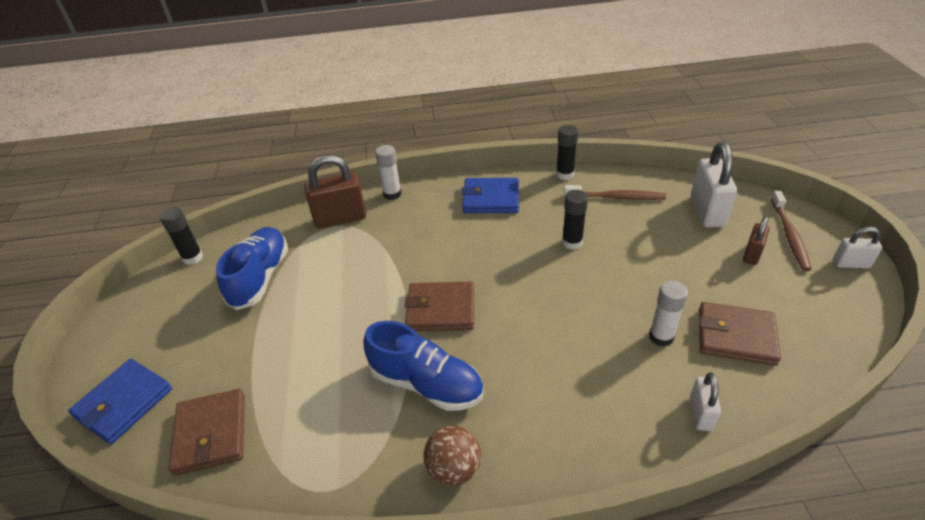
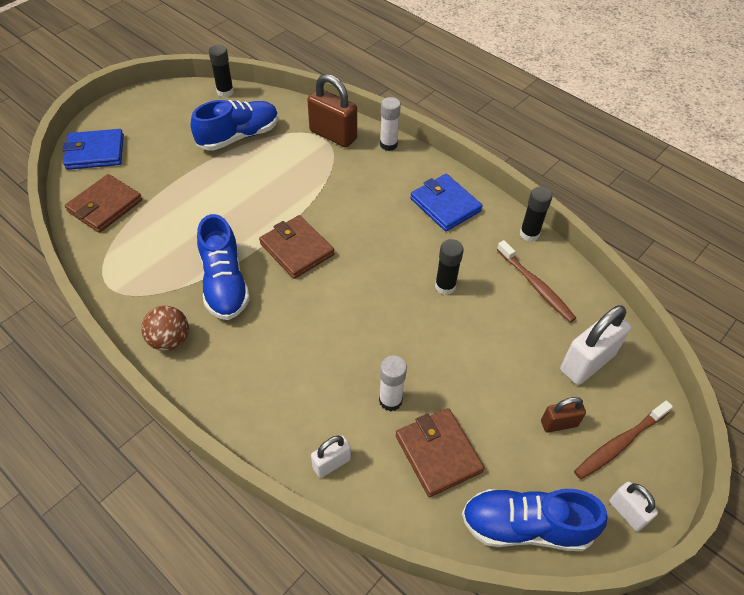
camera: 45 degrees right, 10 degrees up
none -> blue shoe [462,489,607,551]

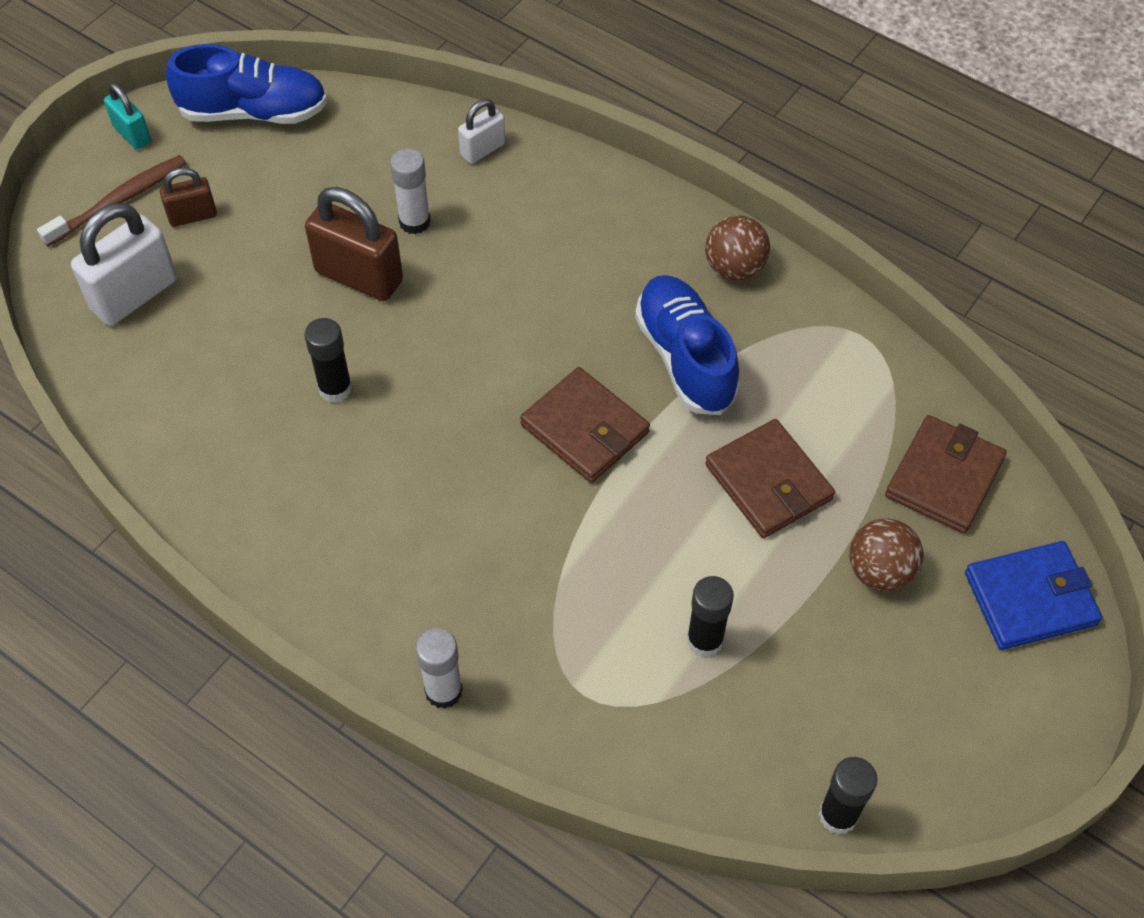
camera: 175 degrees right, 5 degrees up
blue shoe [191,100,279,151] -> none
brown padlock [307,74,357,147] -> brown padlock moved to [305,187,403,301]
brown wallet [396,408,484,497] -> brown wallet moved to [705,419,835,538]
blue wallet [410,174,483,231] -> none
brown toothbrush [497,240,576,323] -> none
black glue stick [520,187,553,242] -> black glue stick moved to [687,576,734,657]
white padlock [609,482,658,531] -> turquoise padlock [104,83,151,150]
none -> brown ball [849,518,924,591]

